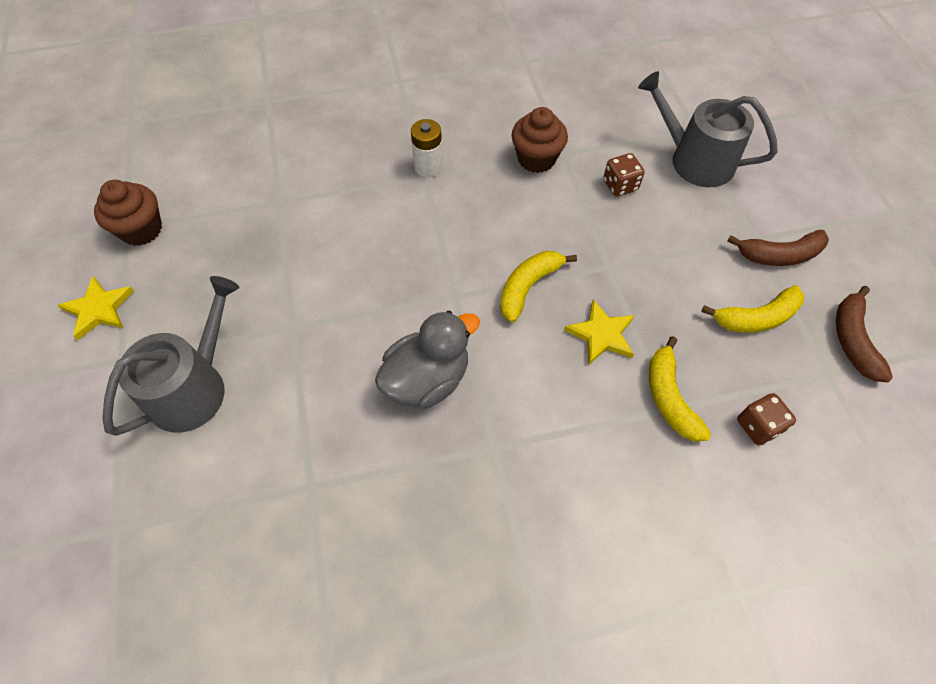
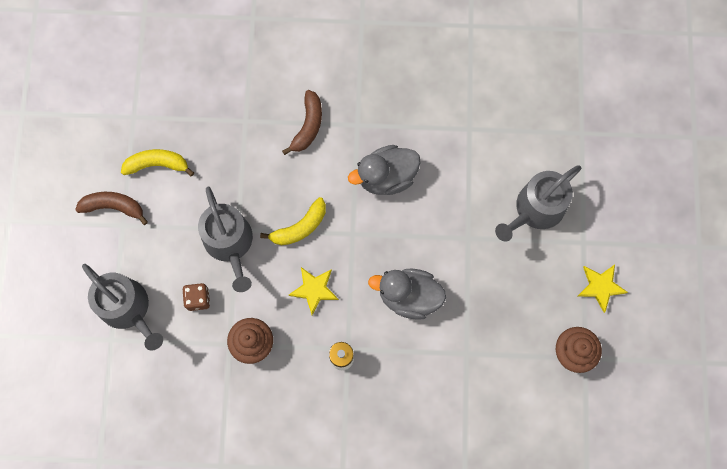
camera: 165 degrees left, 15 degrees up
yellow star [564,299,634,365] -> yellow star moved to [289,267,339,315]
yellow banana [649,336,711,442] -> none
brown dice [737,393,796,445] -> none
brown banana [836,286,893,382] -> brown banana moved to [282,90,322,155]
none -> grey watering can [198,187,253,292]
none -> grey duck [368,269,446,320]

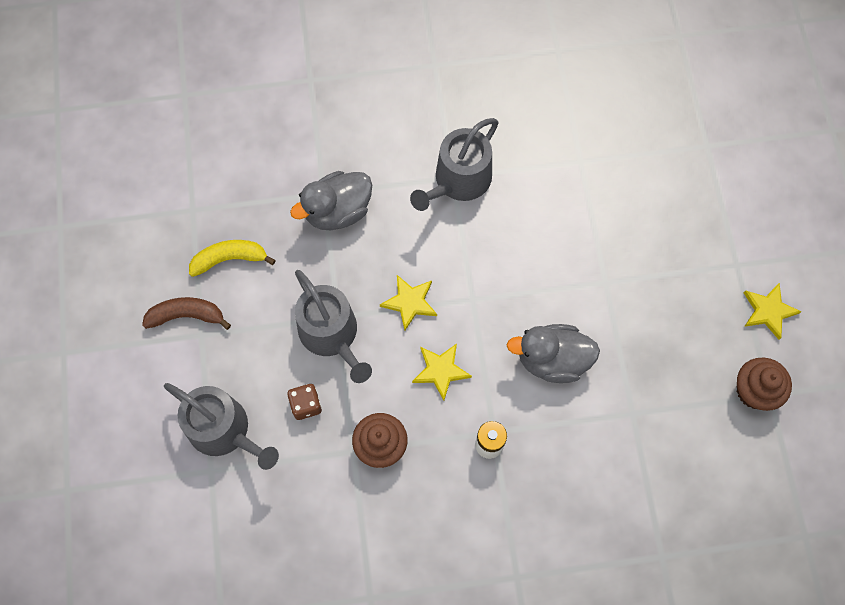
camera: 10 degrees left, 5 degrees down
yellow banana [260,197,326,245] -> yellow star [380,275,437,331]
brown banana [282,90,322,155] -> none
grey duck [348,145,421,195] -> grey duck moved to [290,171,372,230]
grey watering can [495,165,581,242] -> grey watering can moved to [410,118,499,211]

